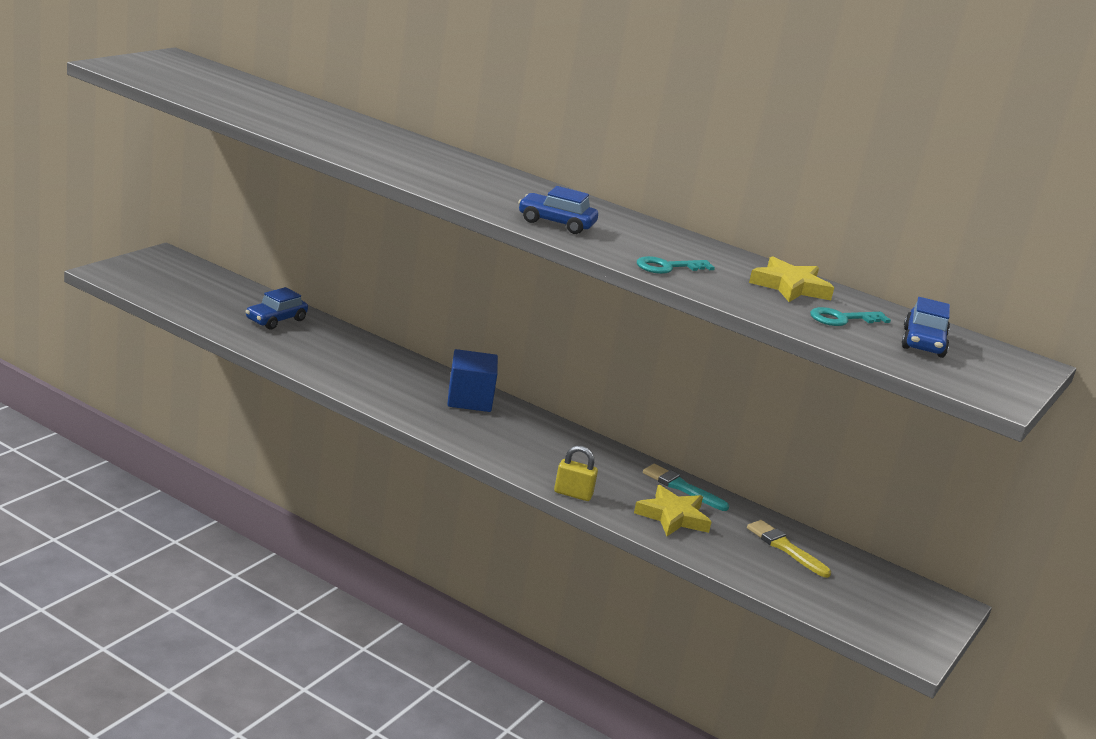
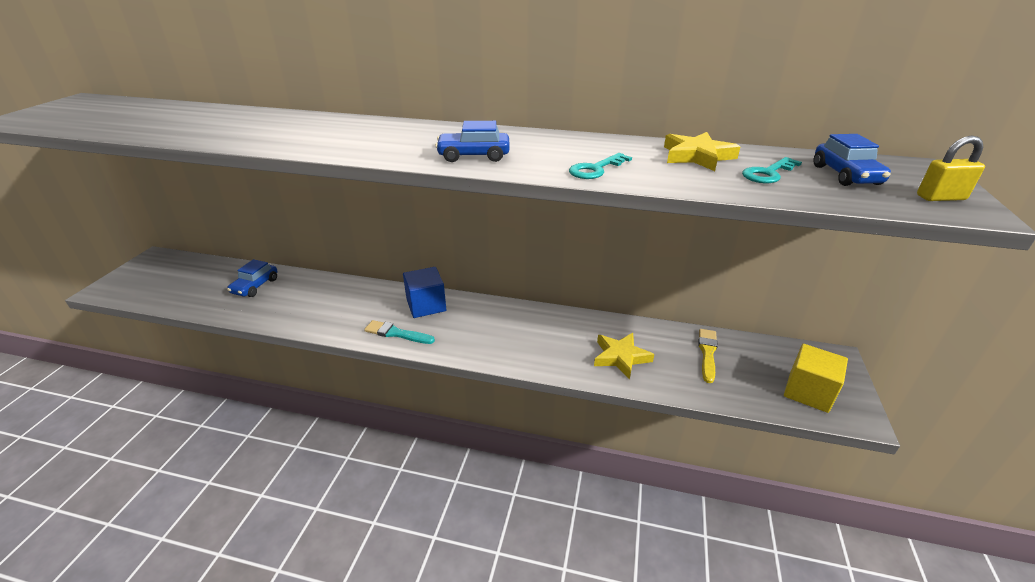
camera: 15 degrees left, 10 degrees up
yellow padlock [554,445,598,501] -> yellow padlock moved to [917,135,985,201]
turquoise brush [643,464,729,511] -> turquoise brush moved to [364,320,435,344]
yellow brush [747,520,831,578] -> yellow brush turned 75 degrees clockwise [698,329,718,383]
none -> yellow cube [784,344,848,413]

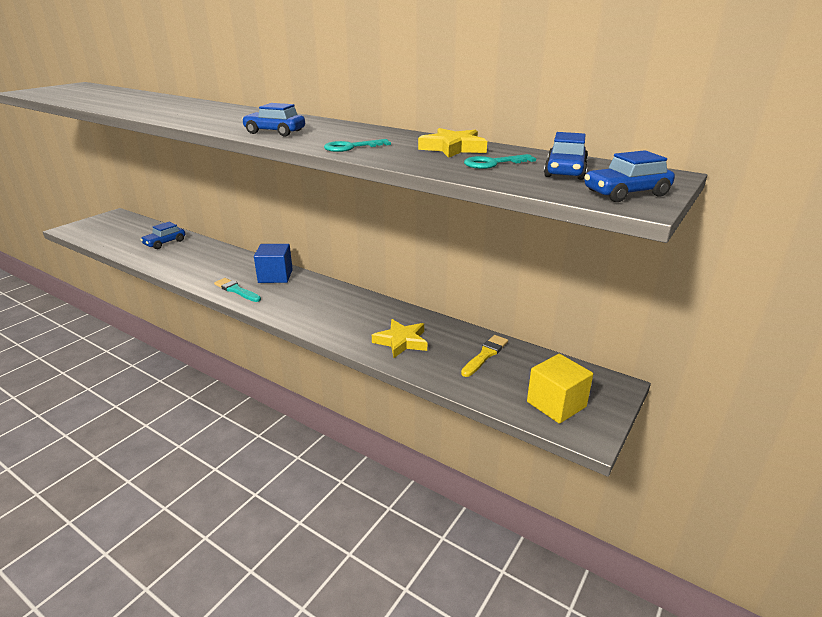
camera: 20 degrees right, 5 degrees down
yellow padlock [917,135,985,201] -> blue car [584,150,675,202]

